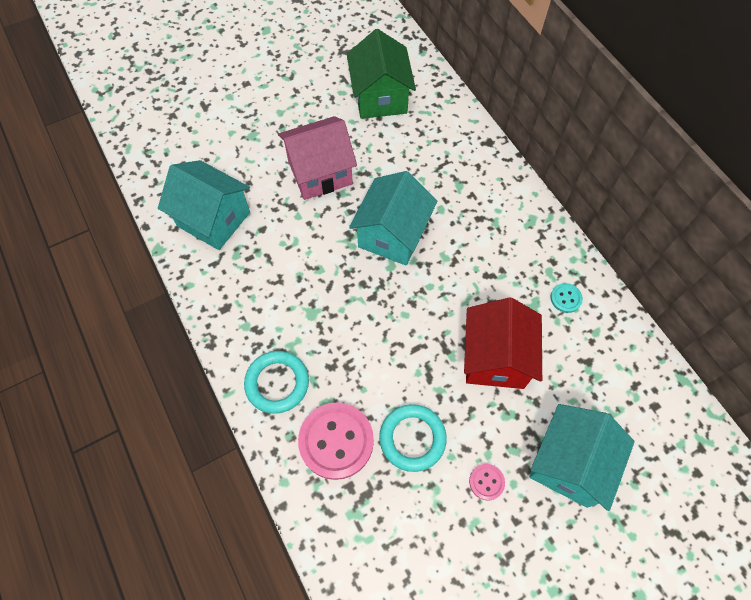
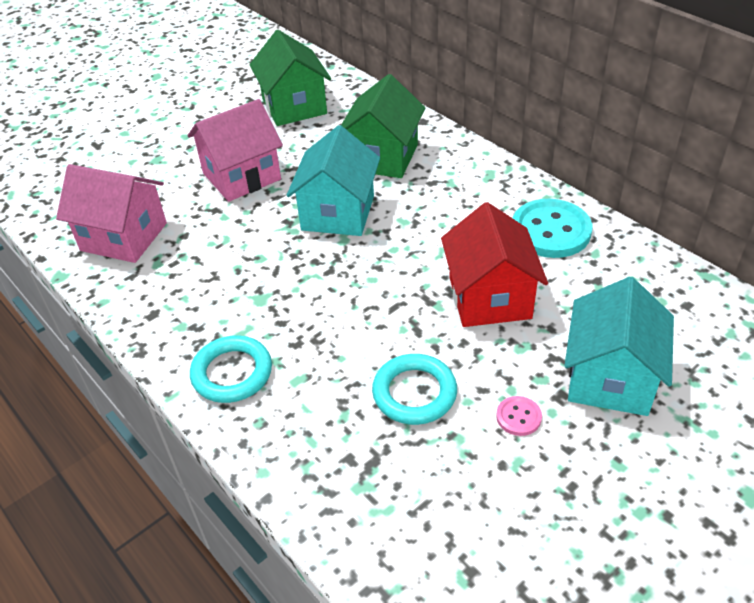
camera: 10 degrees left, 20 degrees down
turquoise house [158,160,250,250] -> pink house [56,164,167,263]
pink button [298,402,374,480] -> none
turquoise button [550,283,583,313] -> turquoise button [512,199,592,258], size x2.19
none -> green house [341,74,426,178]

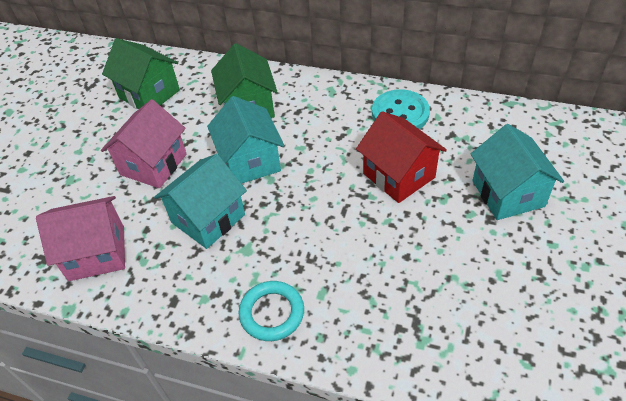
camera: 30 degrees left, 5 degrees up
turquoise ring [372,354,457,425] -> none
pink button [496,396,542,436] -> none
none -> turquoise house [154,154,247,249]

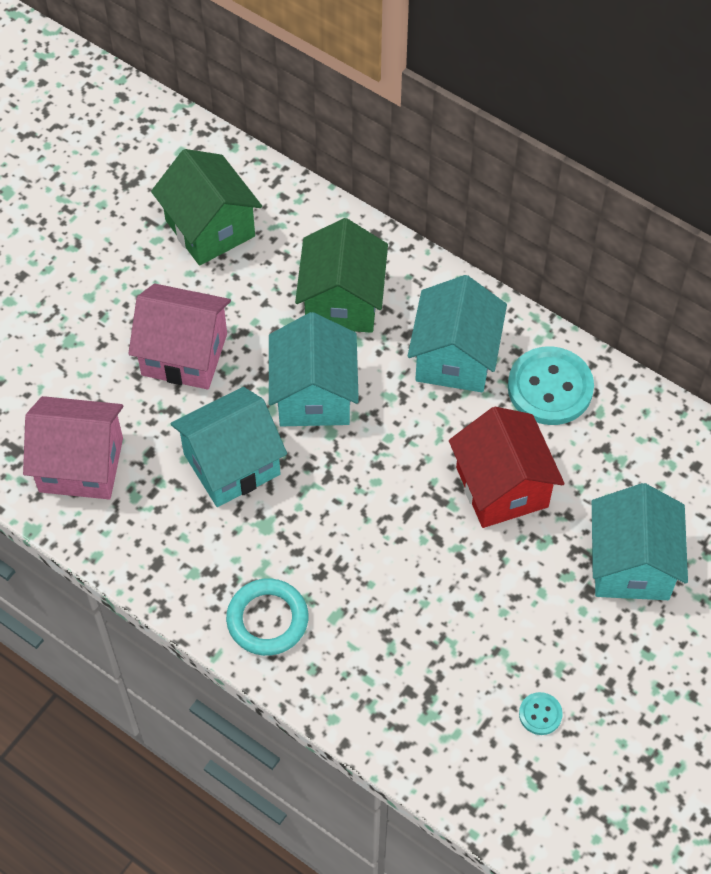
camera: 15 degrees right, 10 degrees up
pink house [101,99,186,188] -> pink house turned 60 degrees clockwise [128,284,231,390]
none -> turquoise house [408,275,507,392]
none -> turquoise button [519,692,563,735]

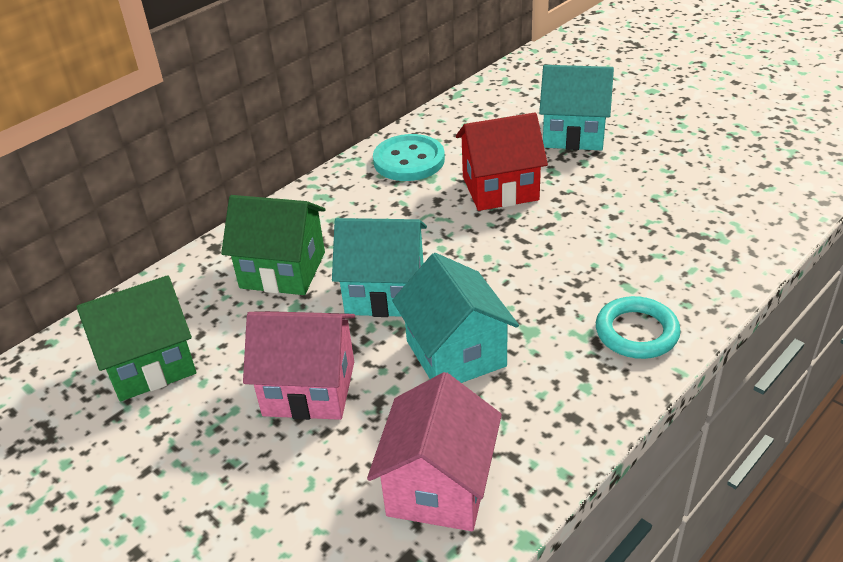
camera: 80 degrees left, 20 degrees down
pink house [128,284,231,390] -> pink house turned 75 degrees clockwise [243,311,355,420]
turquoise house [408,275,507,392] -> none
turquoise button [519,692,563,735] -> none

